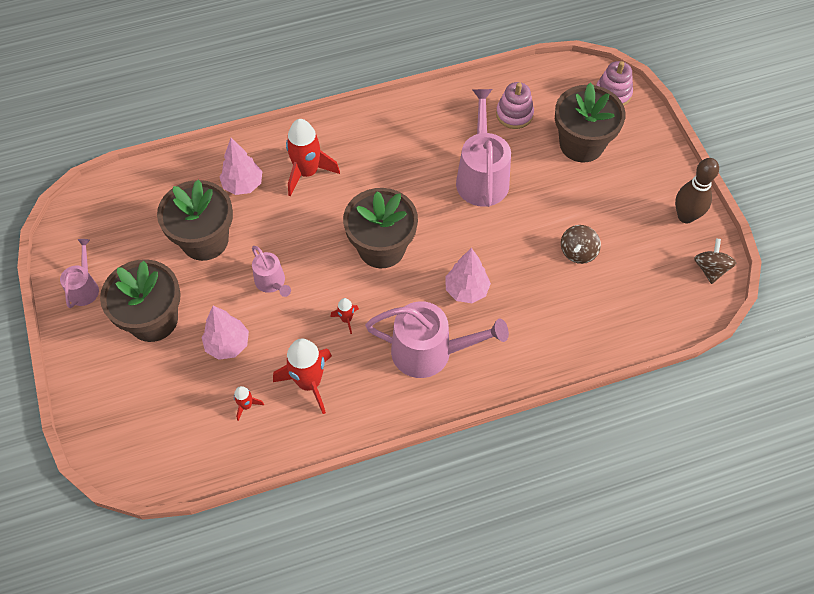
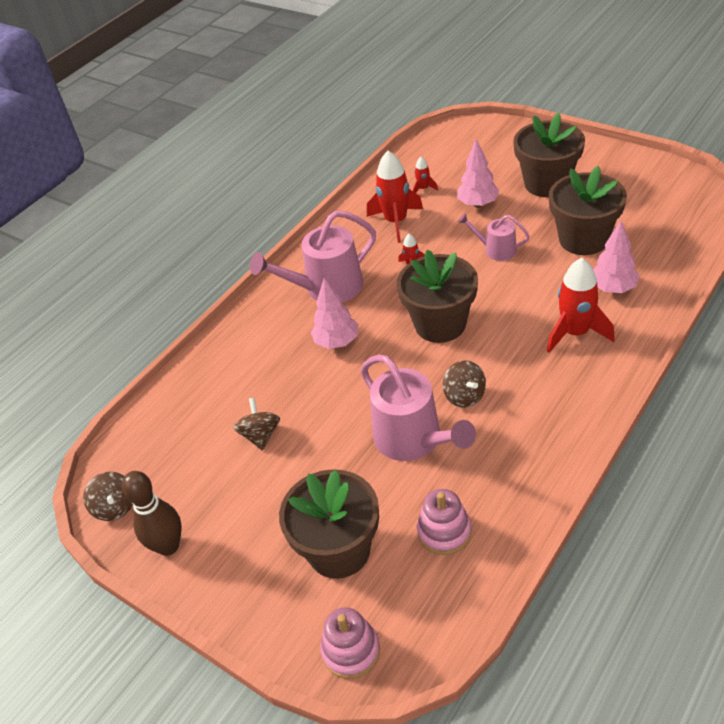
camera: 150 degrees right, 15 degrees down
pink watering can [60,239,99,308] -> none
none -> brown spinning top [443,360,486,408]

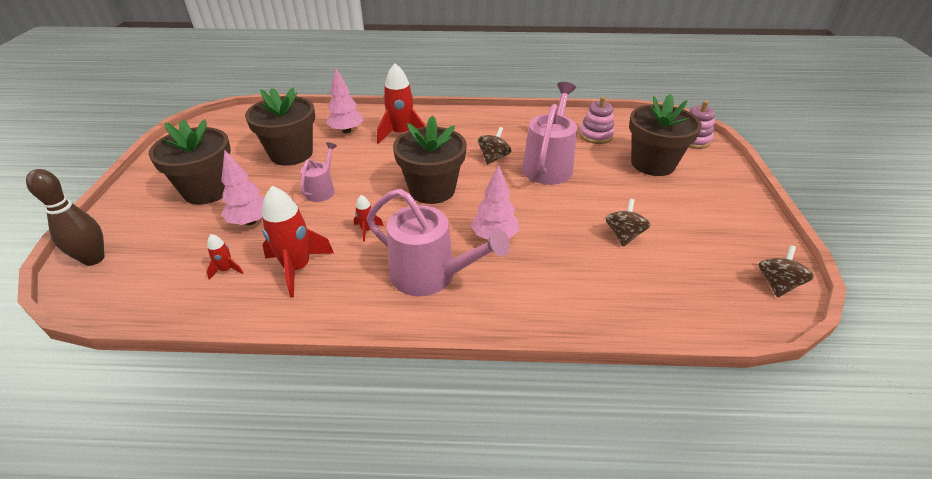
camera: 130 degrees left, 5 degrees down
brown bowling pin [122,471,182,556] -> brown bowling pin moved to [26,169,105,266]
brown spinning top [233,398,280,451] -> brown spinning top turned 150 degrees clockwise [606,199,650,246]
pink watering can [458,213,530,261] -> pink watering can turned 150 degrees counterclockwise [300,142,337,202]

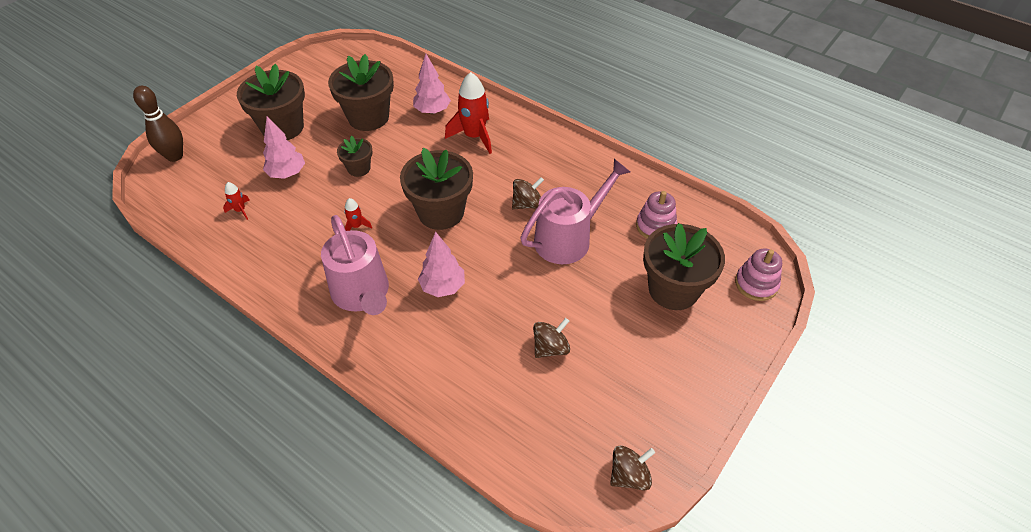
camera: 35 degrees right, 10 degrees up
red rocket [262,186,334,298] -> none
pink watering can [300,142,337,202] -> brown flower pot [337,136,372,177]

